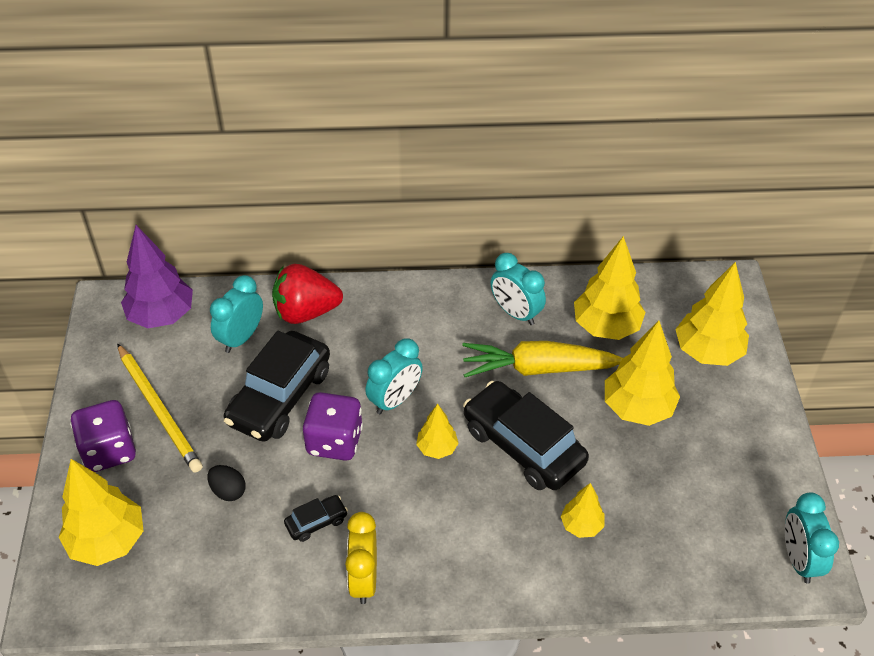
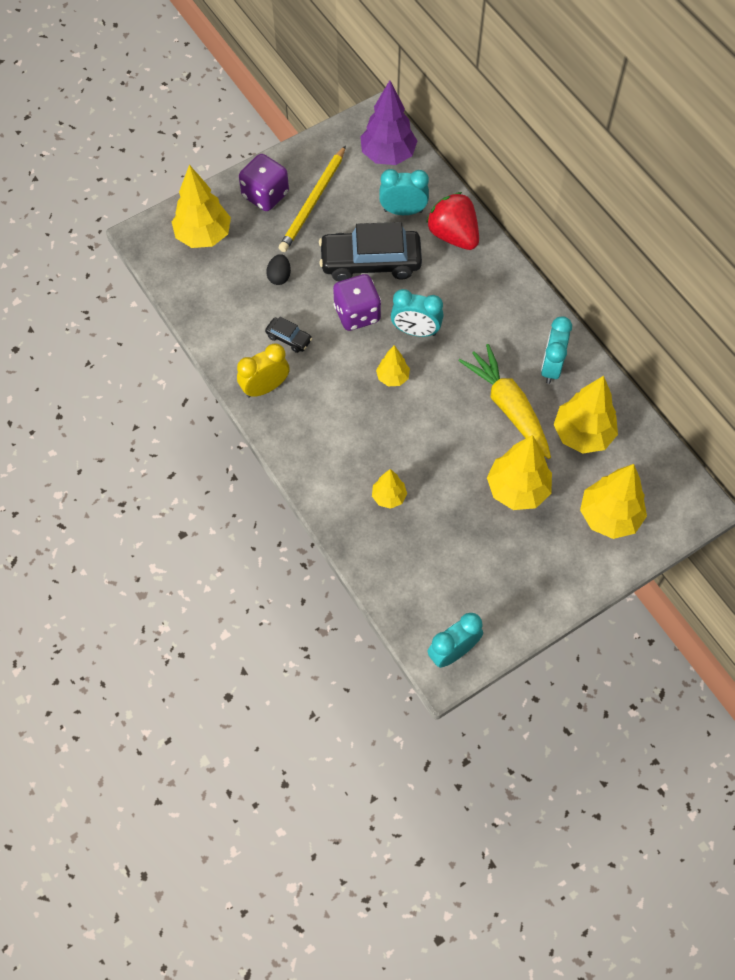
camera: 60 degrees right, 15 degrees up
black car [463,381,589,490] -> none

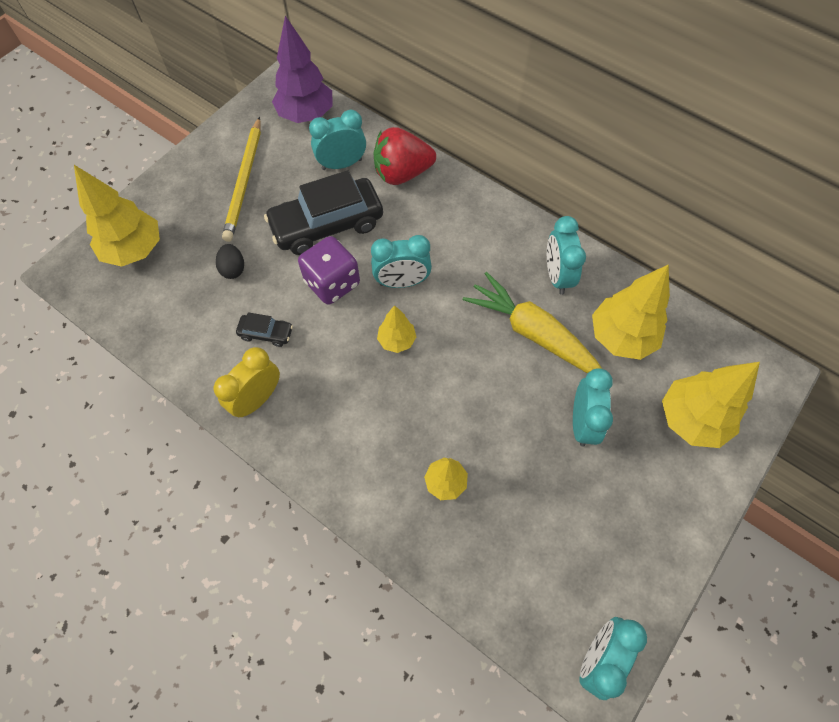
camera: 20 degrees left, 0 degrees up
purple dice [239,154,289,211] -> none
red strawberry [426,192,479,250] -> red strawberry turned 45 degrees counterclockwise [374,127,436,185]
yellow tree [487,435,552,510] -> turquoise clock [573,369,613,447]

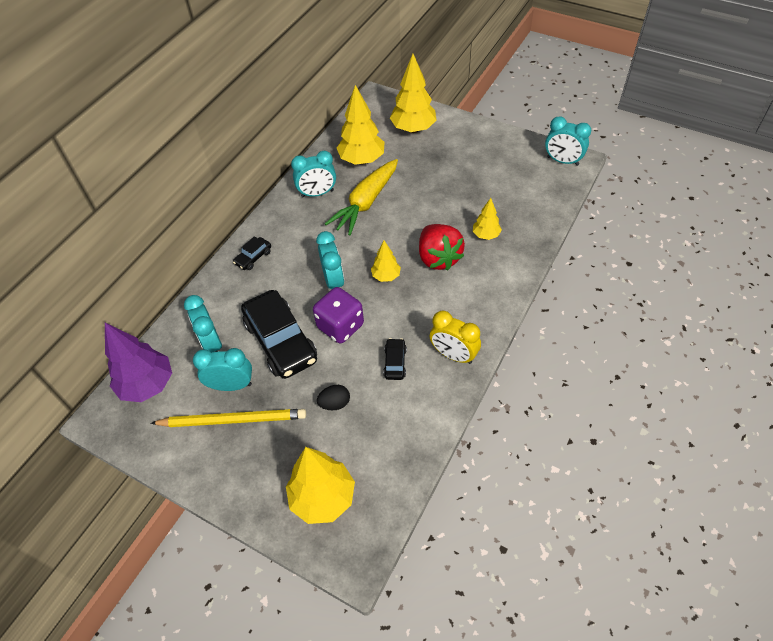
camera: 95 degrees left, 10 degrees down
red strawberry [374,127,436,185] -> red strawberry moved to [419,224,465,271]
turquoise clock [573,369,613,447] -> turquoise clock moved to [193,348,252,391]
none -> black car [233,236,271,270]

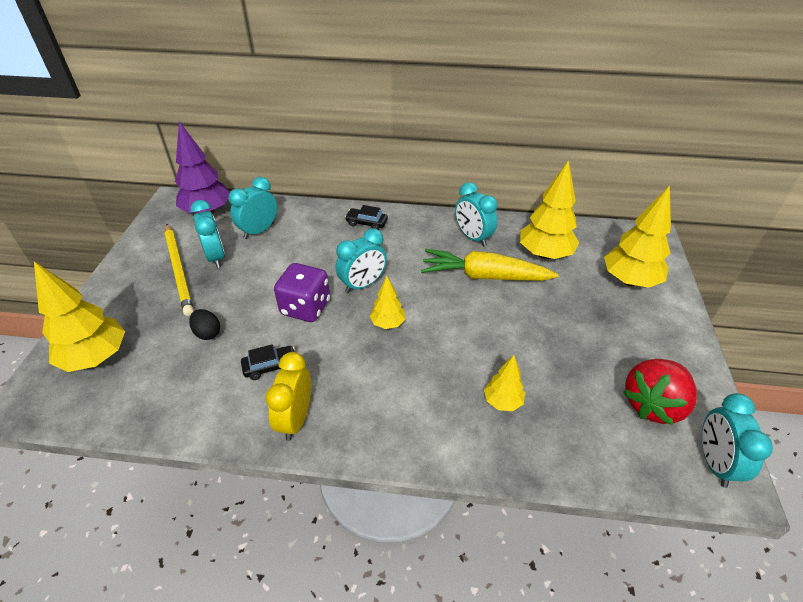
camera: 65 degrees right, 10 degrees down
black car [241,290,317,379] -> none
red strawberry [419,224,465,271] -> red strawberry moved to [623,359,697,425]

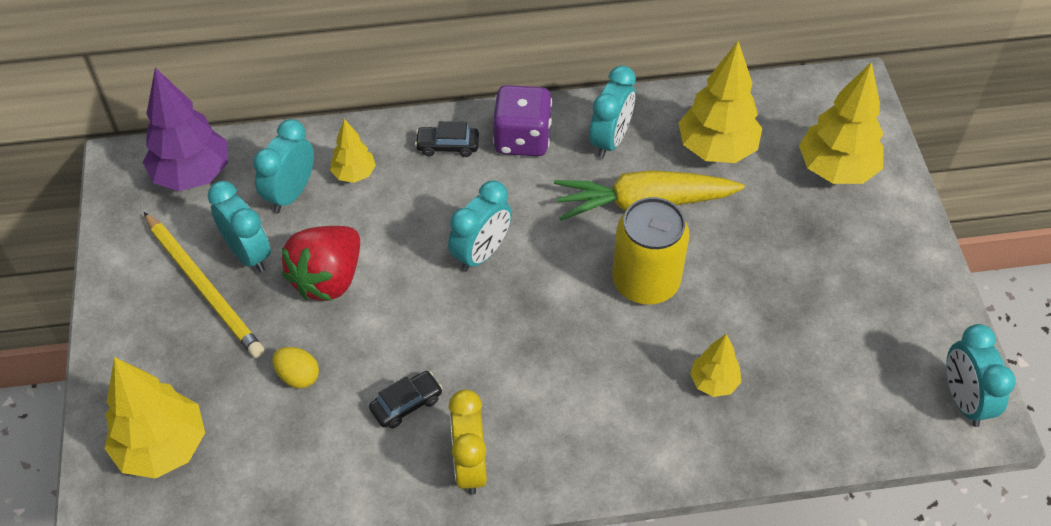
camera: 15 degrees left, 10 degrees up
black egg [189,309,220,340] -> yellow egg [272,347,319,388]
purple dice [274,263,330,322] -> purple dice moved to [493,85,552,156]
yellow tree [370,276,405,329] -> yellow tree moved to [330,119,376,183]
turquoise clock [455,182,498,246] -> turquoise clock turned 105 degrees counterclockwise [589,65,636,158]
red strawberry [623,359,697,425] -> red strawberry moved to [282,226,360,301]
none -> yellow can [612,197,689,304]

